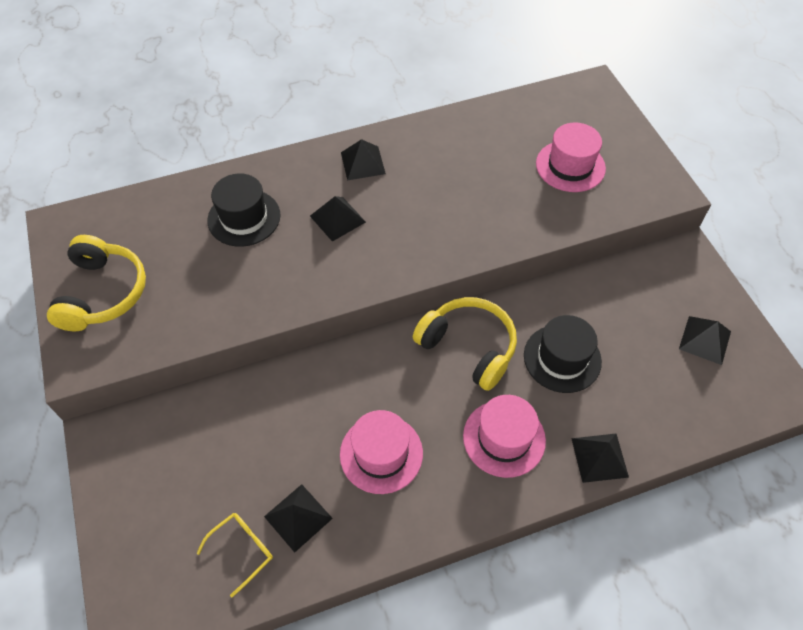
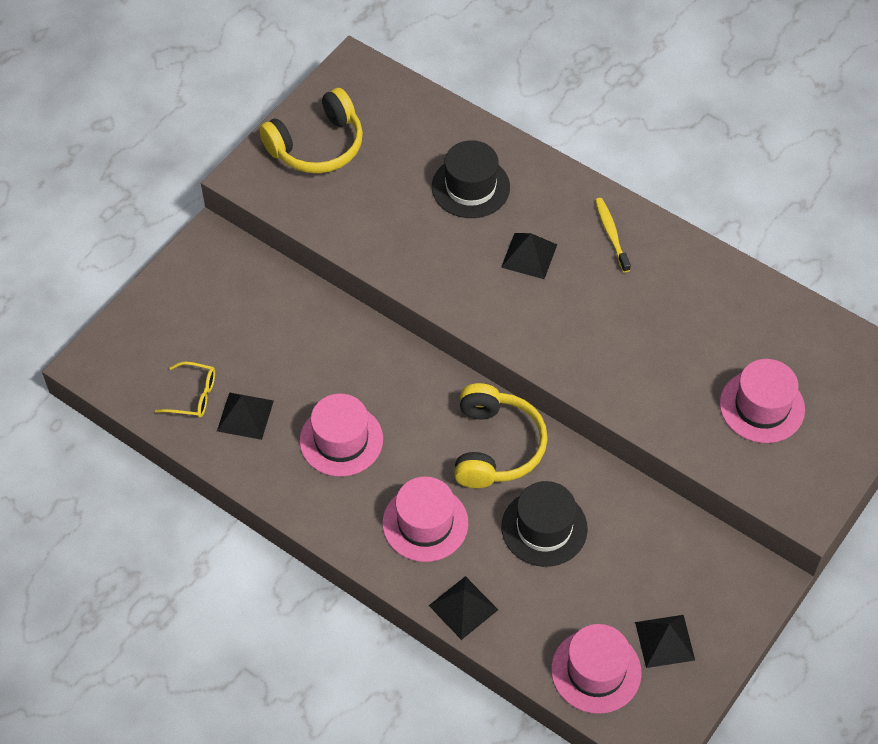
camera: 55 degrees right, 0 degrees up
black pyramid [341,139,386,180] -> yellow toothbrush [595,198,631,272]
none -> pink hat [551,624,641,714]

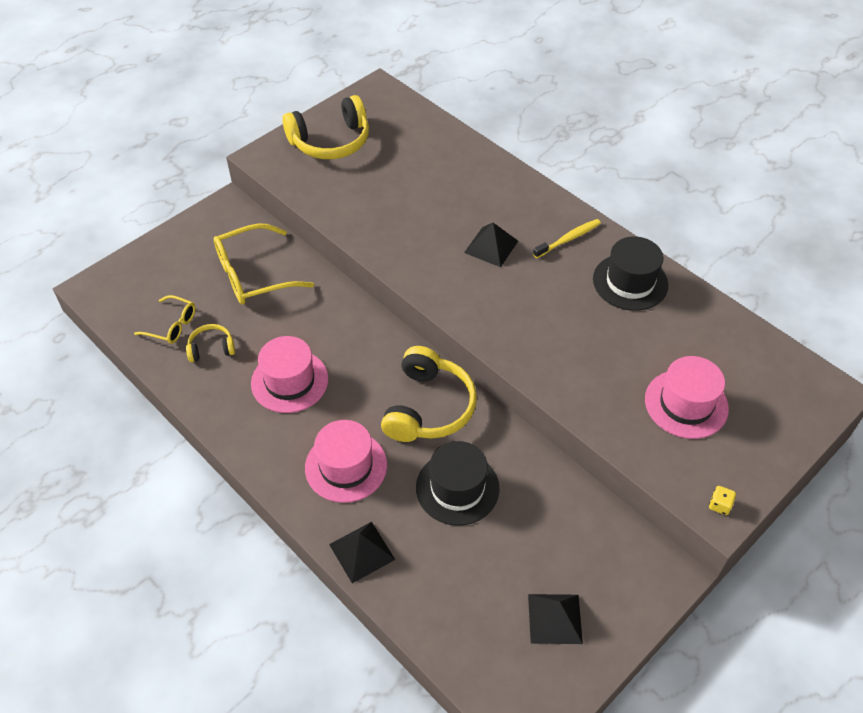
camera: 10 degrees right, 5 degrees down
black pyramid [217,392,274,440] -> yellow headphones [186,324,235,362]
black hat [432,140,510,218] -> black hat moved to [593,237,668,311]
pink hat [551,624,641,714] -> none
yellow toothbrush [595,198,631,272] -> yellow toothbrush turned 60 degrees clockwise [533,219,601,258]
none -> yellow glasses [214,223,314,305]
none -> yellow dice [709,486,736,515]

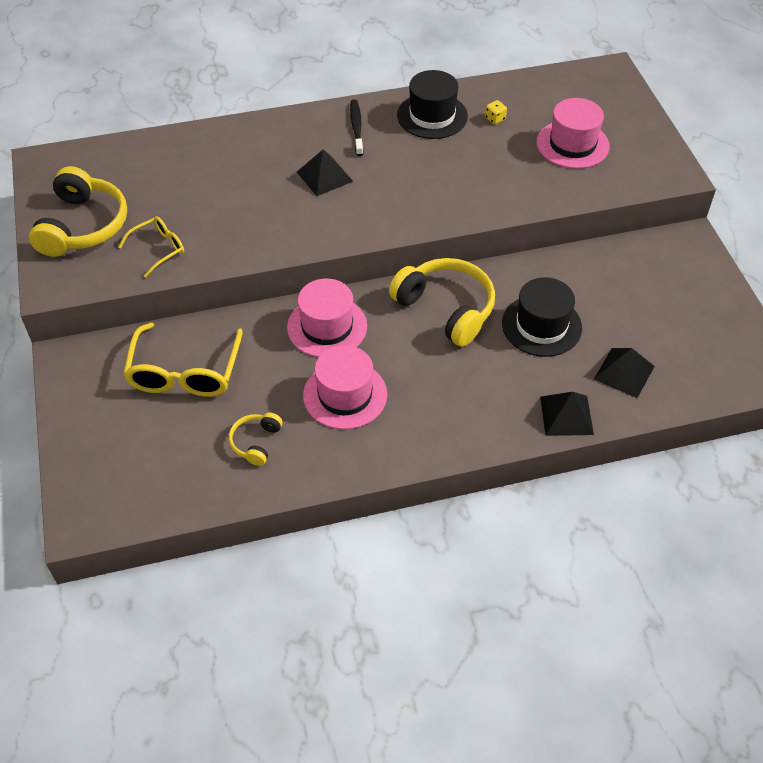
camera: 60 degrees left, 0 degrees up
yellow glasses [134,295,196,344] -> yellow glasses moved to [119,216,184,278]
pink hat [305,420,387,503] -> pink hat moved to [287,278,367,357]
black pyramid [528,594,583,644] -> black pyramid moved to [594,348,655,398]
yellow toothbrush [533,219,601,258] -> black toothbrush [350,100,364,156]
yellow dice [709,486,736,515] -> yellow dice moved to [485,100,507,124]

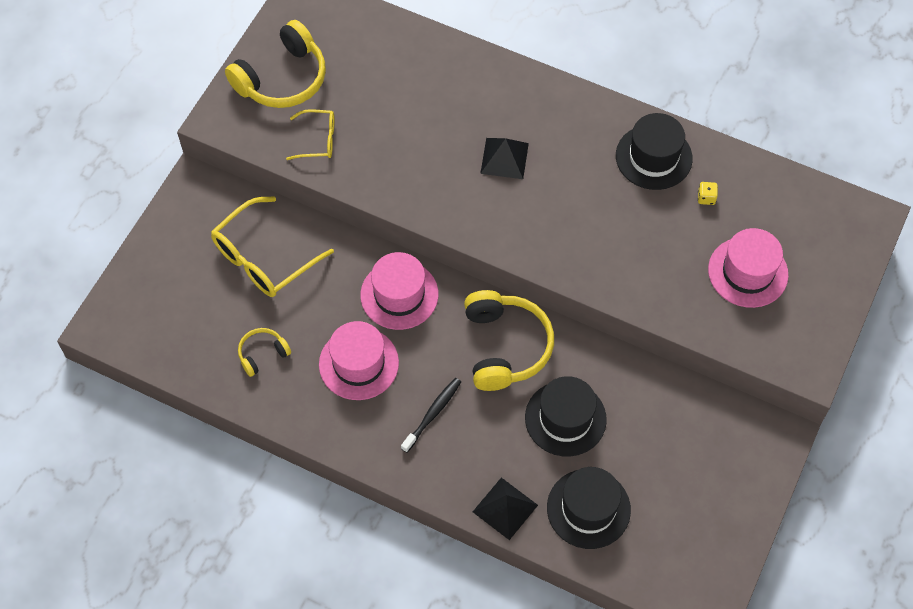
camera: 40 degrees right, 10 degrees up
black toothbrush [350,100,364,156] -> black toothbrush moved to [401,378,461,453]
black pyramid [594,348,655,398] -> black hat [547,467,631,549]

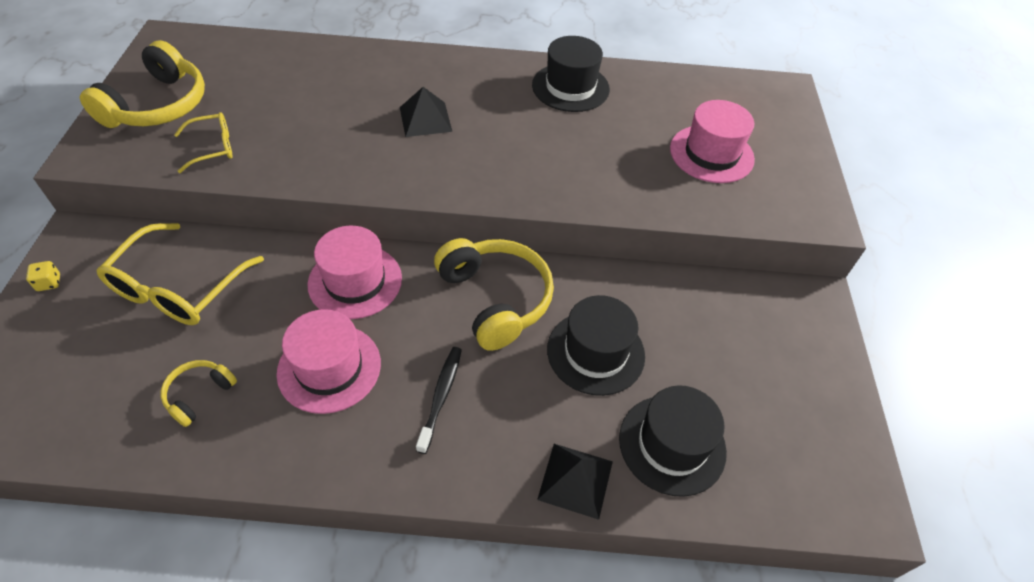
camera: 25 degrees left, 10 degrees down
yellow dice [698,182,718,205] -> yellow dice moved to [26,261,60,291]

